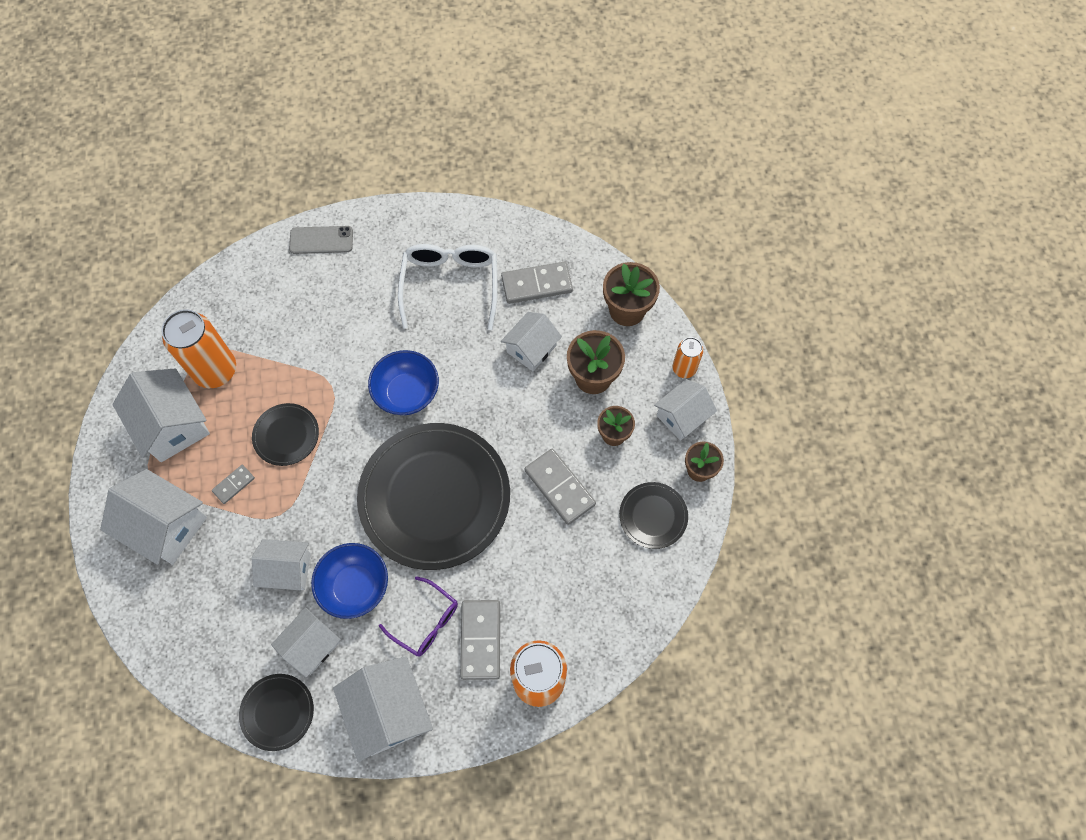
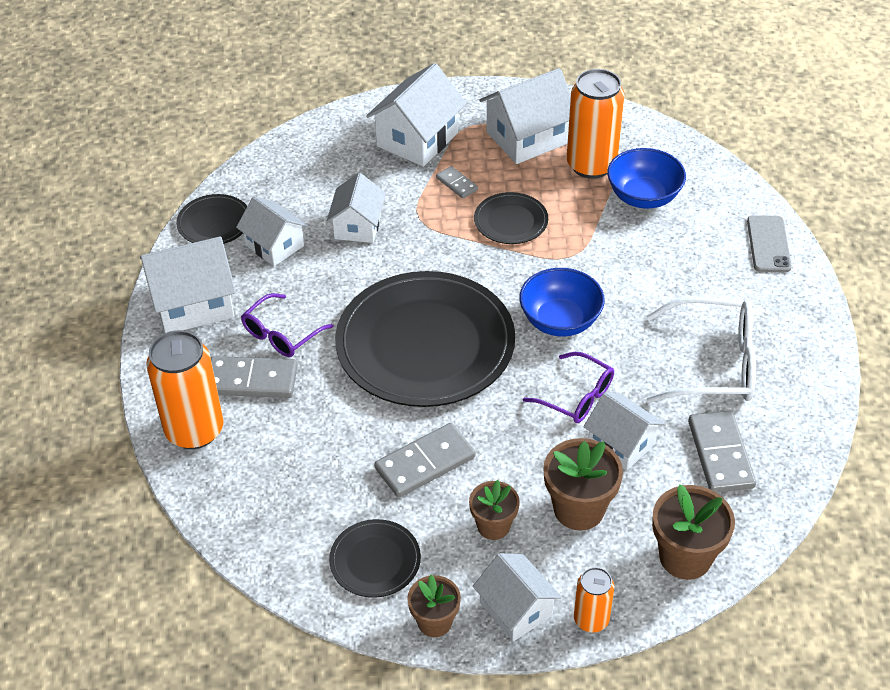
camera: 95 degrees right, 20 degrees down
blue bowl [311,543,388,619] -> blue bowl moved to [607,148,686,209]
none -> purple glasses [523,352,614,423]

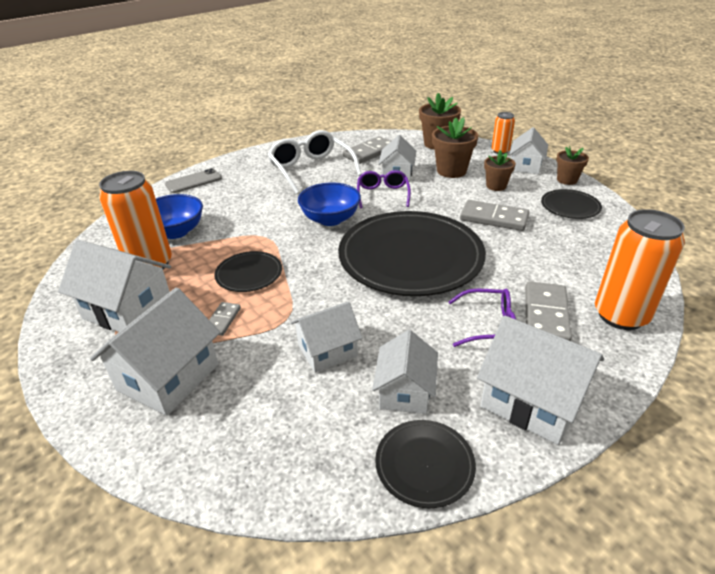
camera: 125 degrees left, 10 degrees down
grey domino [211,356,298,398] -> grey domino turned 45 degrees clockwise [525,281,572,341]
white house [366,63,467,167] -> white house turned 60 degrees counterclockwise [90,287,220,416]

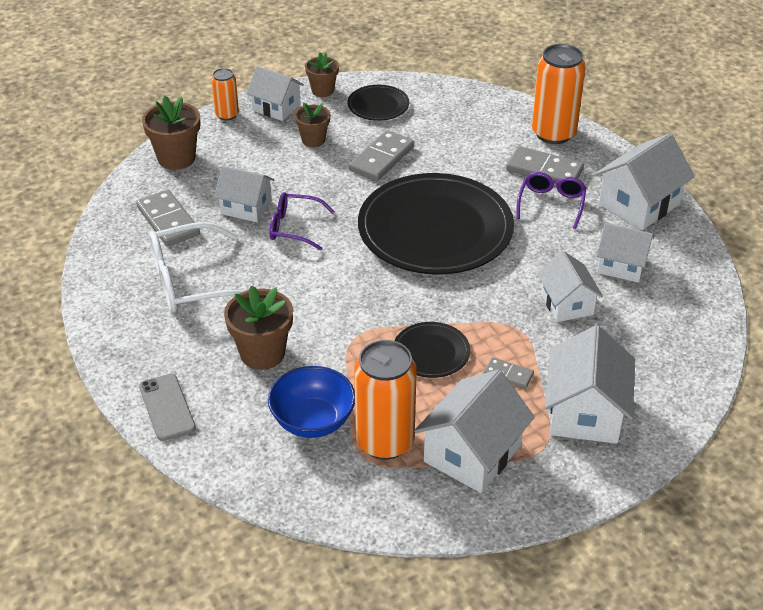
camera: 80 degrees left, 5 degrees up
white house [90,287,220,416] -> white house turned 60 degrees clockwise [545,325,635,444]
blue bowl [298,183,361,226] -> none
black plate [375,420,476,508] -> none
brown flower pot [432,117,478,178] -> brown flower pot moved to [224,285,293,370]

